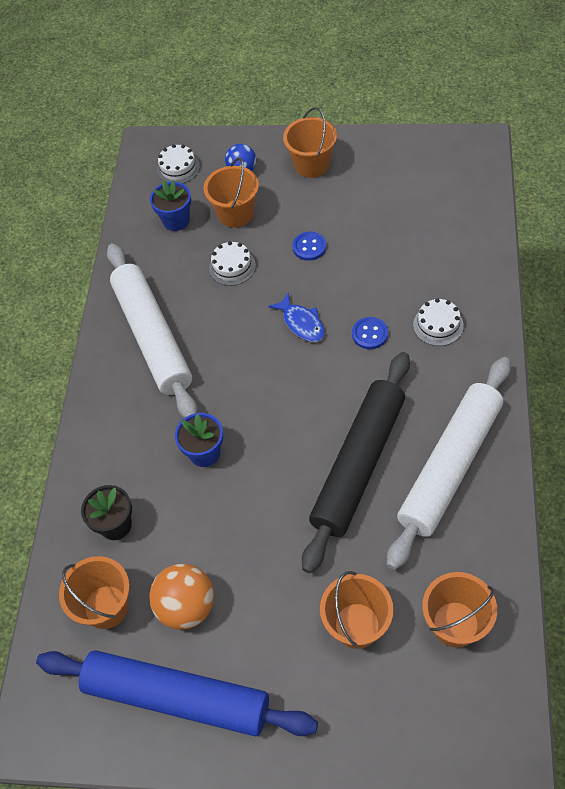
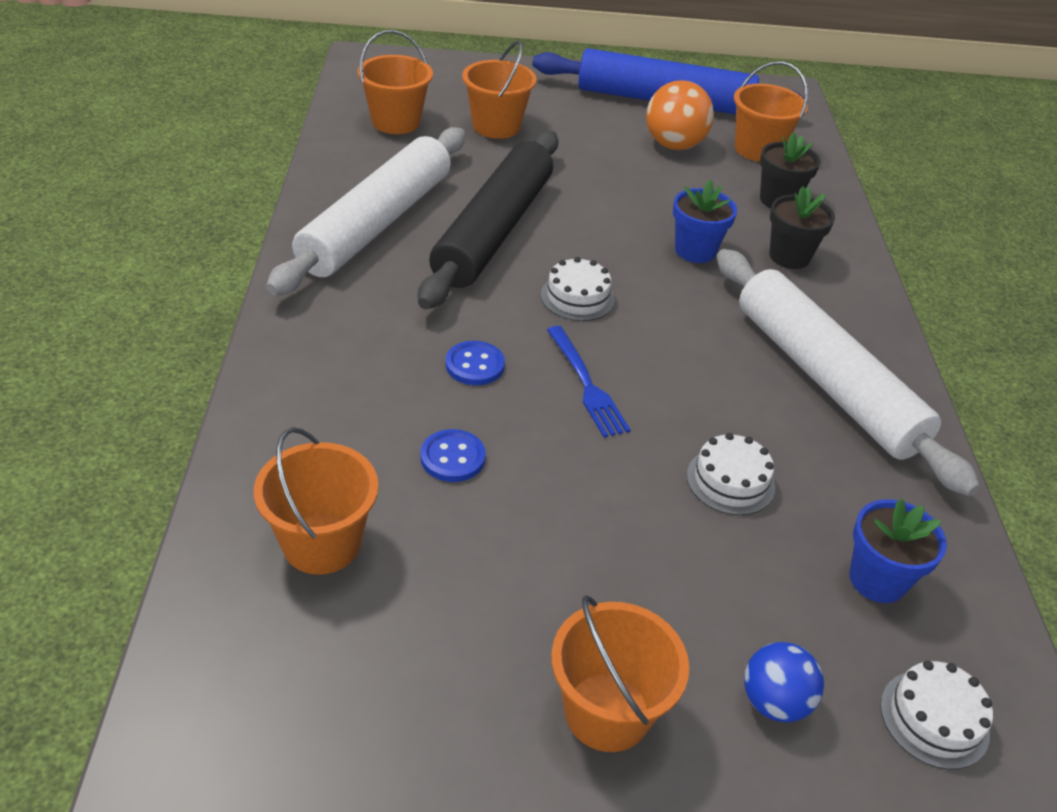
camera: 165 degrees right, 15 degrees down
orange bucket [204,157,259,227] -> orange bucket moved to [254,427,379,575]
blue fish [268,292,325,342] -> blue fork [547,326,631,438]
blue button [292,231,327,261] -> blue button moved to [420,429,486,482]
white cake [413,298,464,346] -> white cake moved to [541,257,615,321]
none -> black flower pot [769,186,835,269]

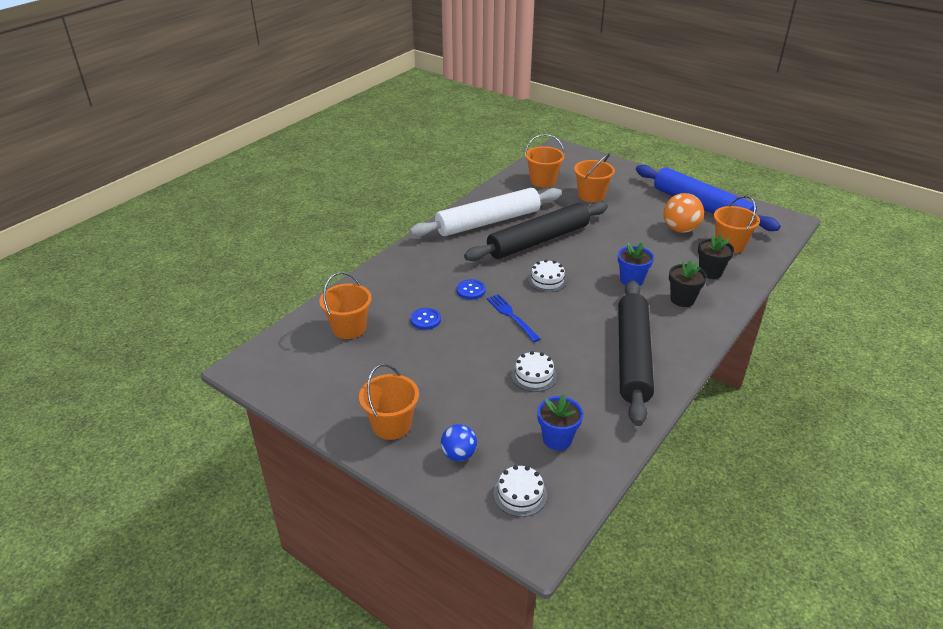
camera: 40 degrees right, 5 degrees down
blue fork [547,326,631,438] -> blue fork turned 135 degrees clockwise [487,294,541,342]
white rolling pin [716,249,980,496] -> black rolling pin [618,280,654,426]

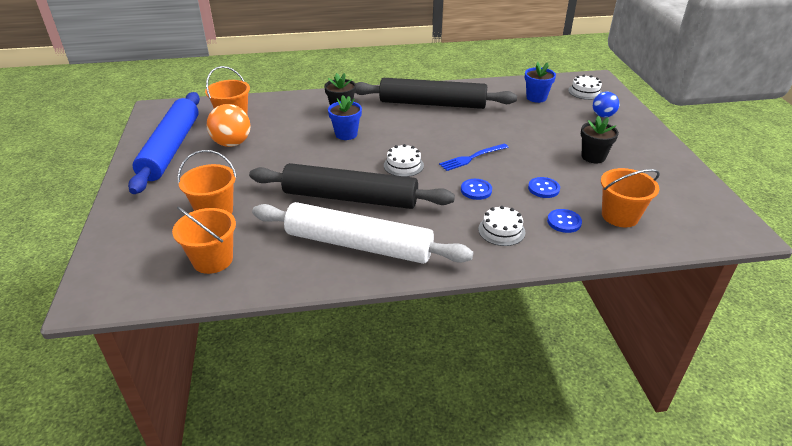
camera: 135 degrees left, 0 degrees up
orange bucket [359,364,419,440] -> none
blue fork [487,294,541,342] -> blue fork turned 45 degrees clockwise [439,144,509,171]
white cake [511,351,557,392] -> white cake moved to [478,206,526,246]
black rolling pin [618,280,654,426] -> black rolling pin turned 45 degrees clockwise [356,78,517,109]
black flower pot [698,234,734,279] -> black flower pot moved to [581,116,619,163]
none -> blue button [547,209,582,233]

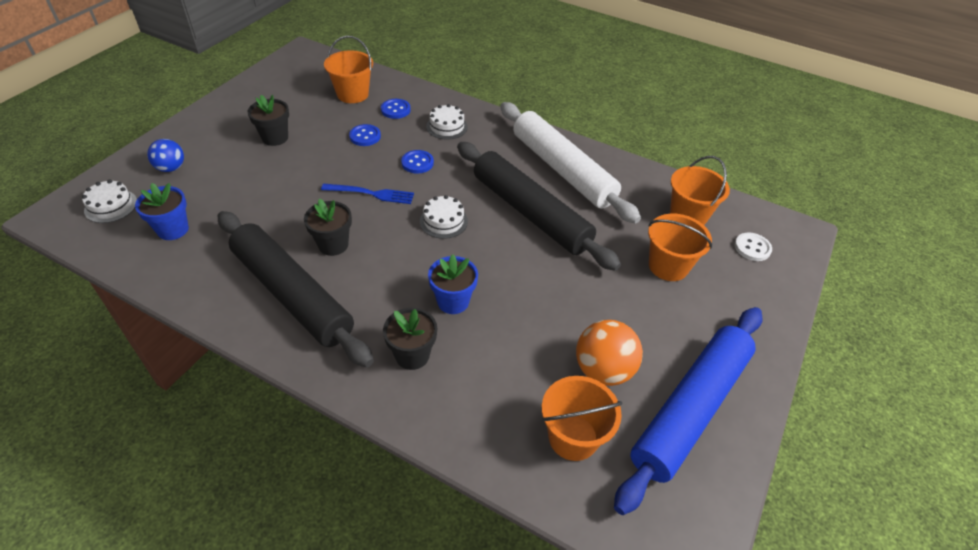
camera: 145 degrees left, 10 degrees up
none -> black flower pot [304,198,352,256]
none -> white button [735,233,772,261]

